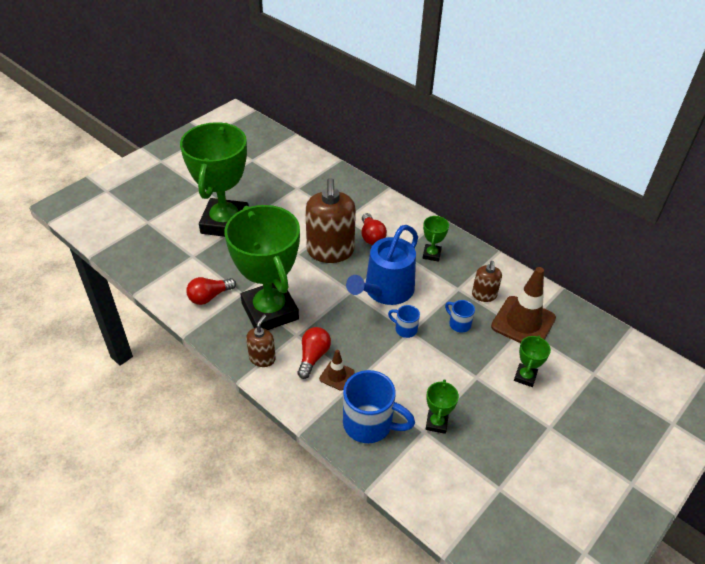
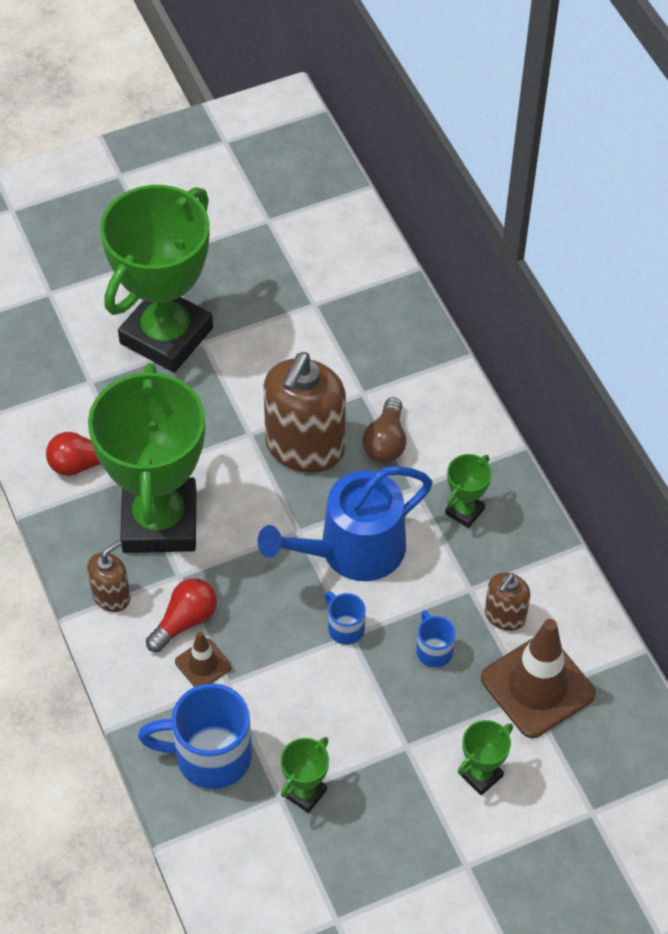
camera: 25 degrees right, 10 degrees up
blue mug [343,370,415,443] -> blue mug turned 135 degrees clockwise [138,684,252,789]
red light bulb [362,213,387,245] -> brown light bulb [362,397,406,463]

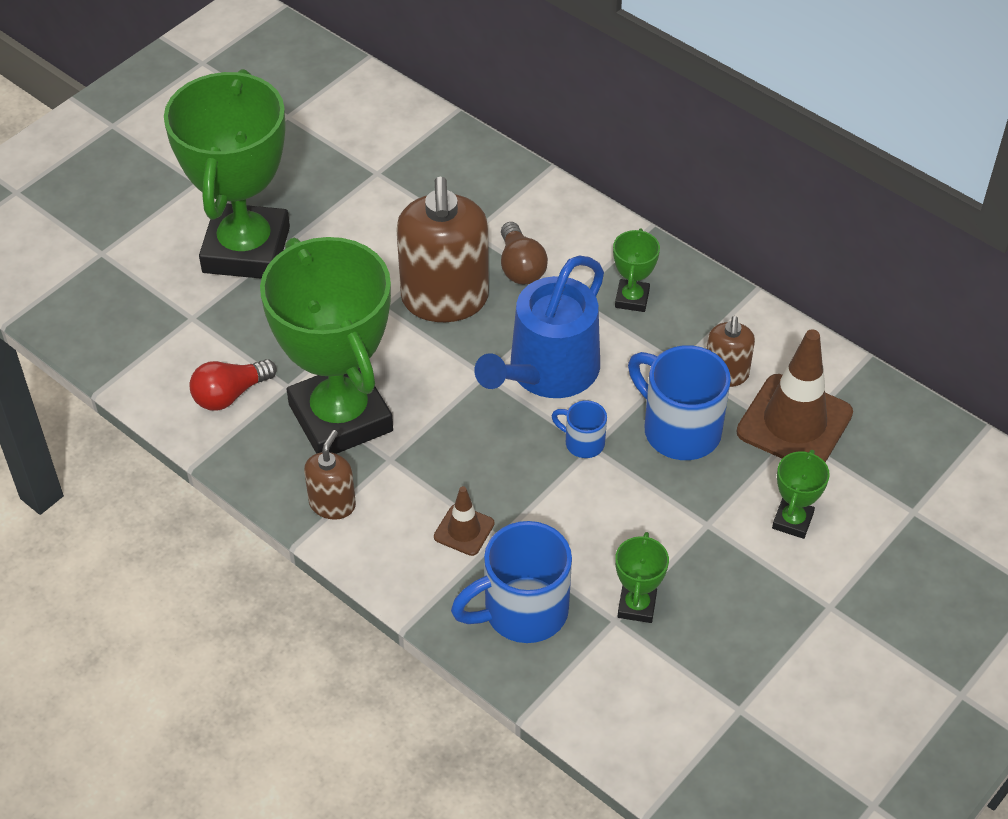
camera: 25 degrees left, 5 degrees down
red light bulb [146,578,217,652] -> none
blue mug [416,610,456,668] -> blue mug [628,345,731,460], size x1.98

